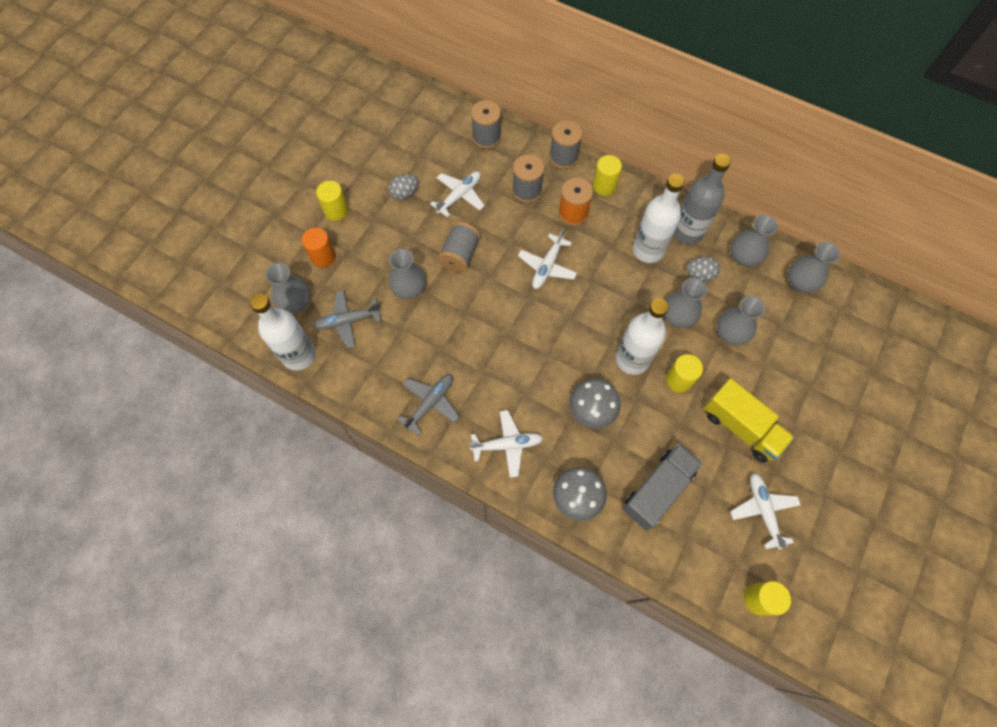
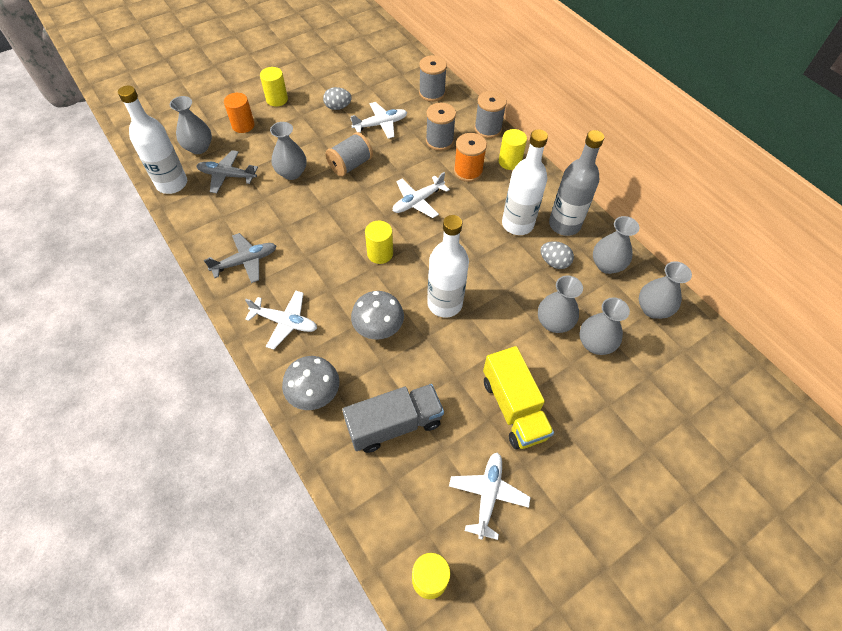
camera: 25 degrees right, 10 degrees down
grey vase [665,278,707,328] -> grey vase moved to [579,297,630,355]
yellow cylinder [666,354,703,393] -> yellow cylinder moved to [365,221,393,264]

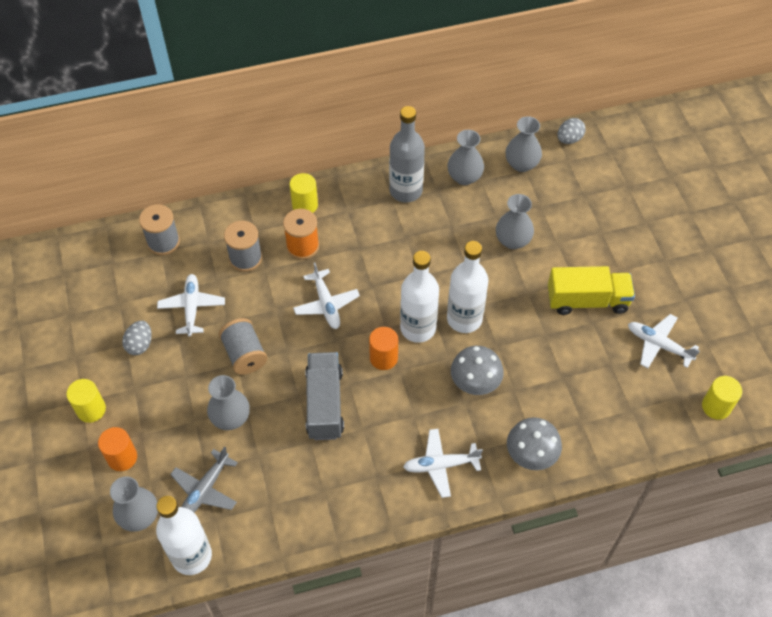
camera: 70 degrees left, 0 degrees up
grey plane [204,233,277,283] -> none
white plane [245,291,317,349] -> white plane turned 135 degrees counterclockwise [403,429,483,498]
grey truck [342,384,444,453] -> grey truck moved to [305,352,344,440]
yellow cylinder [365,221,393,264] -> orange cylinder [369,327,398,370]
grey spool [474,91,507,138] -> none
white bottle [502,129,548,235] -> white bottle moved to [400,251,439,343]
grey egg [540,241,574,269] -> grey egg moved to [557,118,586,144]
grey vase [579,297,630,355] -> none

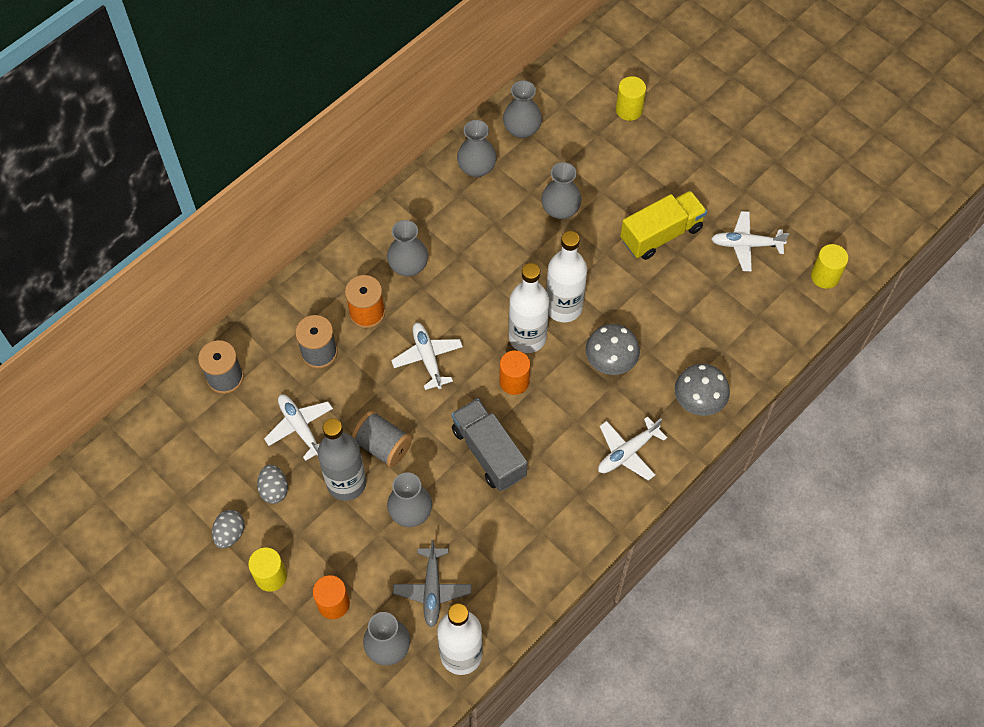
camera: 30 degrees left, 5 degrees up
yellow cylinder [289,173,318,213] -> yellow cylinder moved to [616,76,646,121]
white plane [293,263,360,329] -> white plane turned 150 degrees counterclockwise [391,323,463,390]
grey bottle [389,106,425,202] -> grey bottle moved to [318,418,366,501]
grey egg [557,118,586,144] -> grey egg moved to [212,510,245,548]
none -> grey vase [387,220,428,276]

